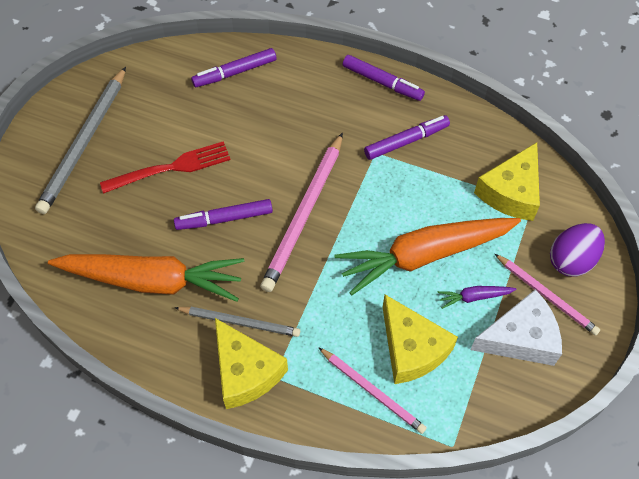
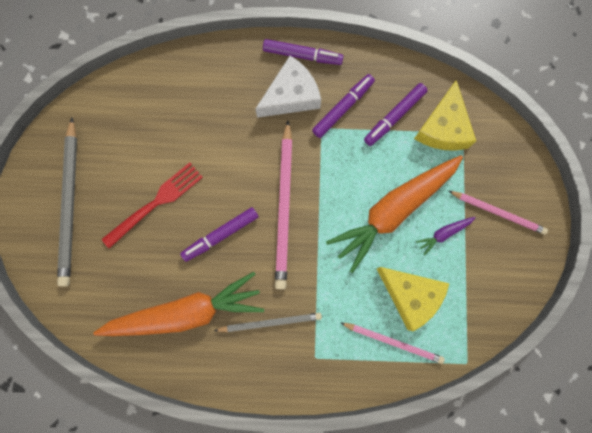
camera: 20 degrees left, 20 degrees up
purple marker [191,48,277,87] -> purple marker moved to [364,83,428,146]
yellow cheese [215,318,288,409] -> none
white cheese [470,289,562,366] -> white cheese moved to [255,56,321,118]
purple egg [550,223,605,277] -> none

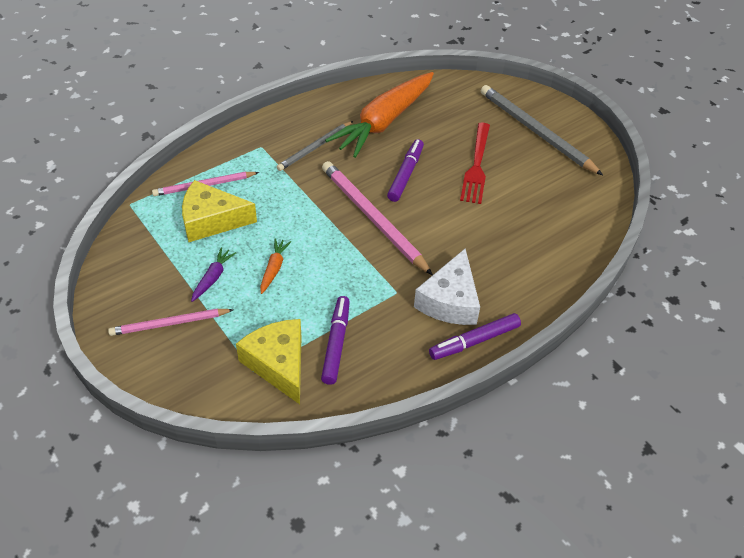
camera: 140 degrees right, 30 degrees down
purple marker [312,74,375,138] -> none
orange carrot [326,155,463,273] -> orange carrot [260,238,291,294], size x0.40

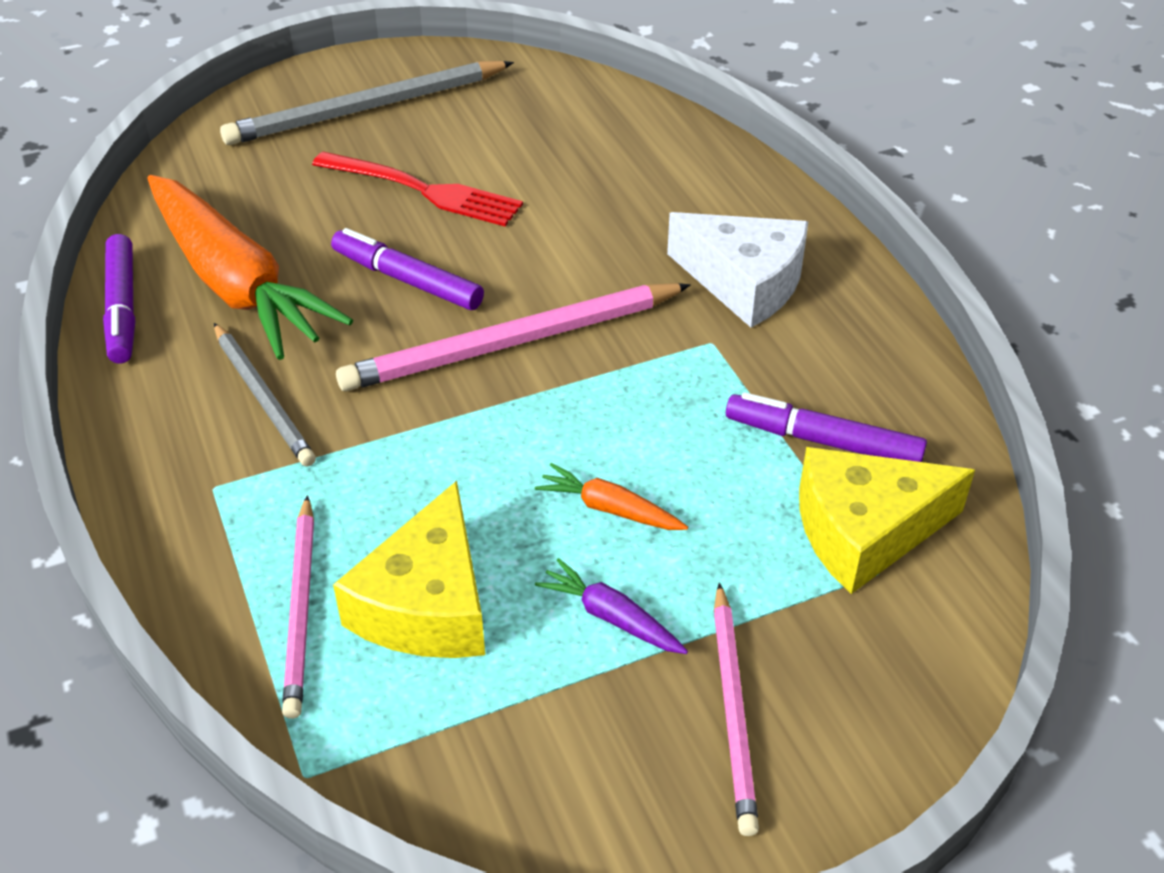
camera: 75 degrees left, 5 degrees down
purple marker [429,313,521,360] -> purple marker moved to [103,234,135,363]

